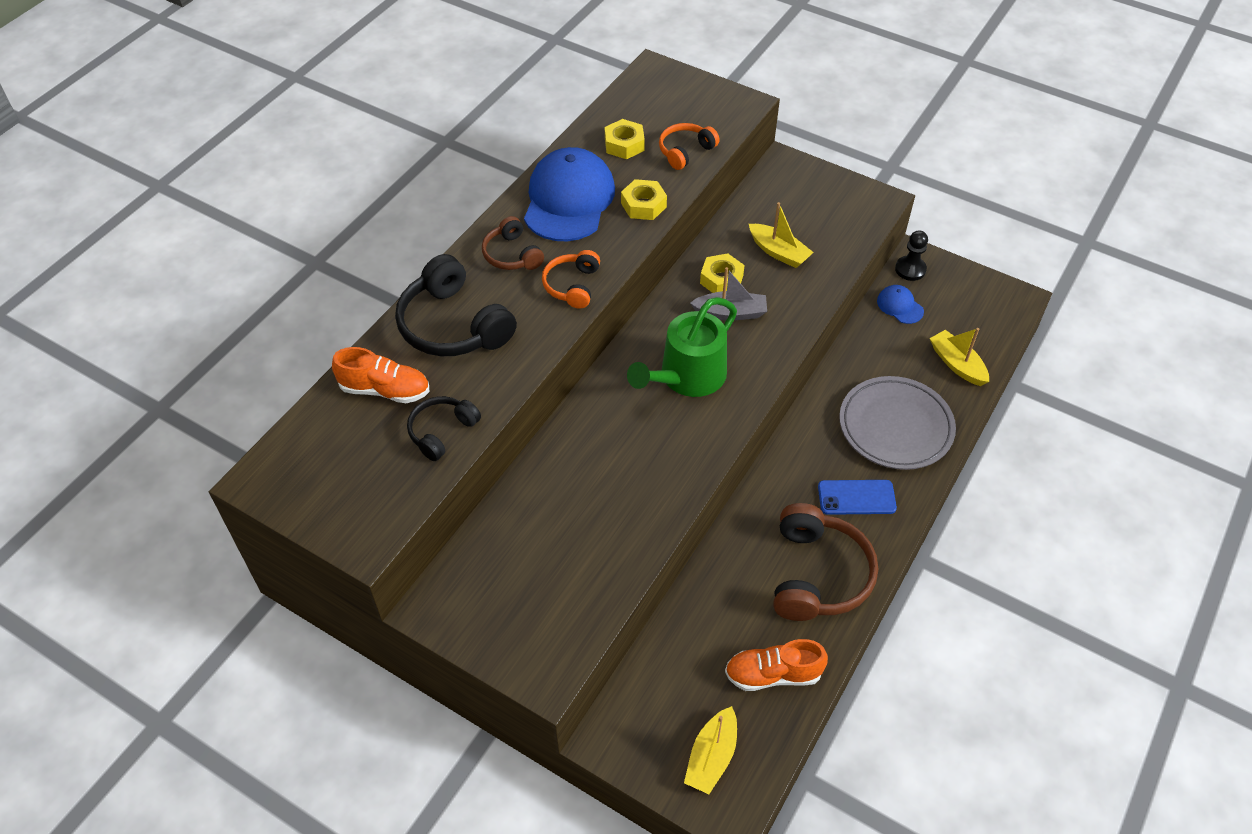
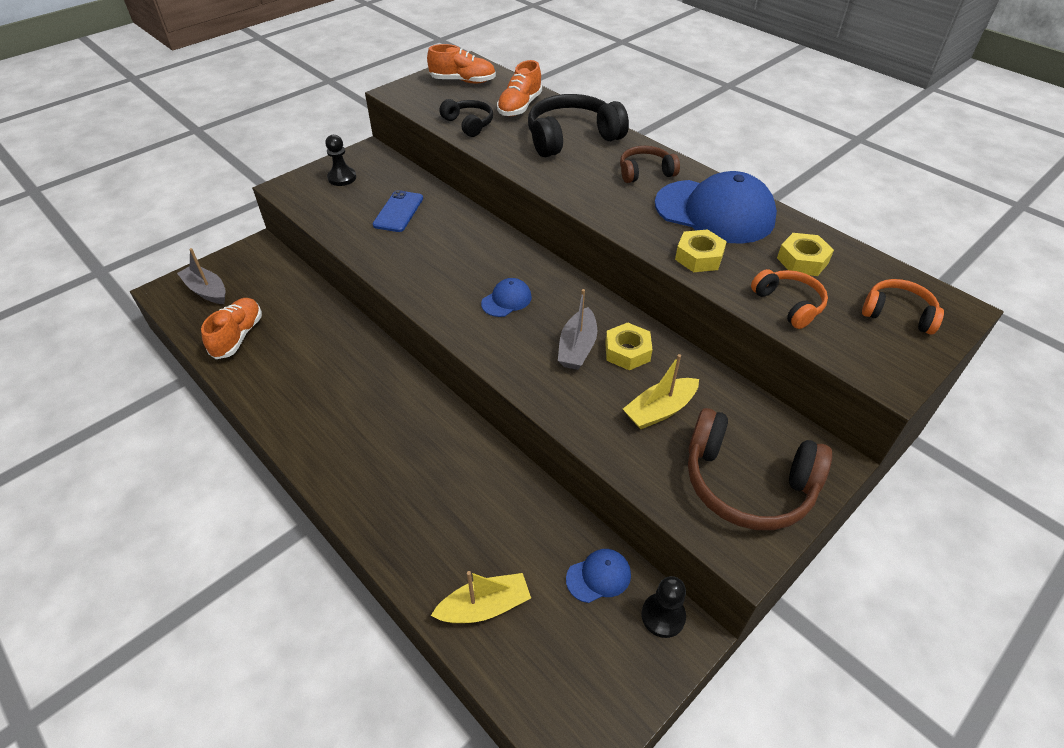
camera: 105 degrees right, 5 degrees down
orange headphones [542,250,600,309] -> orange headphones moved to [862,279,944,335]
green watering can [627,297,737,397] -> blue cap [481,278,532,317]
yellow boat [684,706,737,794] -> grey boat [177,248,226,304]
brown headphones [773,503,878,621] -> brown headphones moved to [688,408,832,530]
blue phone [818,480,897,515] -> blue phone moved to [373,190,423,232]
grey plate [839,376,956,470] -> none
none -> black pawn [325,135,356,186]
none -> orange shoe [427,44,496,83]

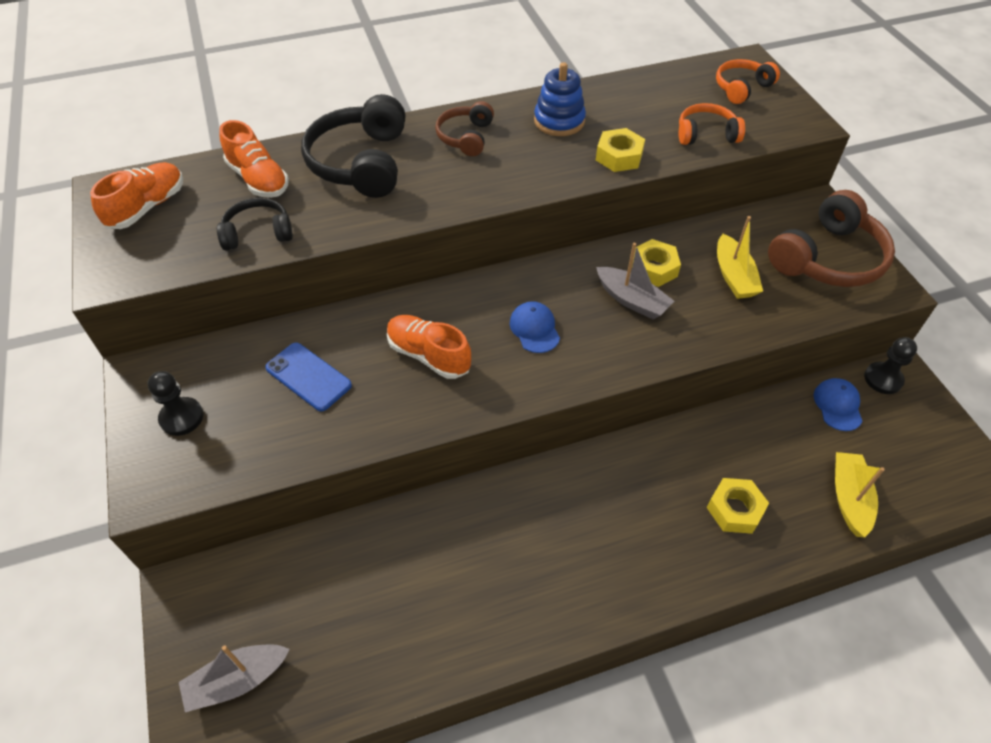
camera: 65 degrees left, 5 degrees up
orange shoe [201,298,262,359] -> orange shoe moved to [387,315,471,379]
blue cap [655,171,777,244] -> blue stacking toy [534,62,586,136]
yellow nut [777,233,834,276] -> yellow nut moved to [707,478,769,534]

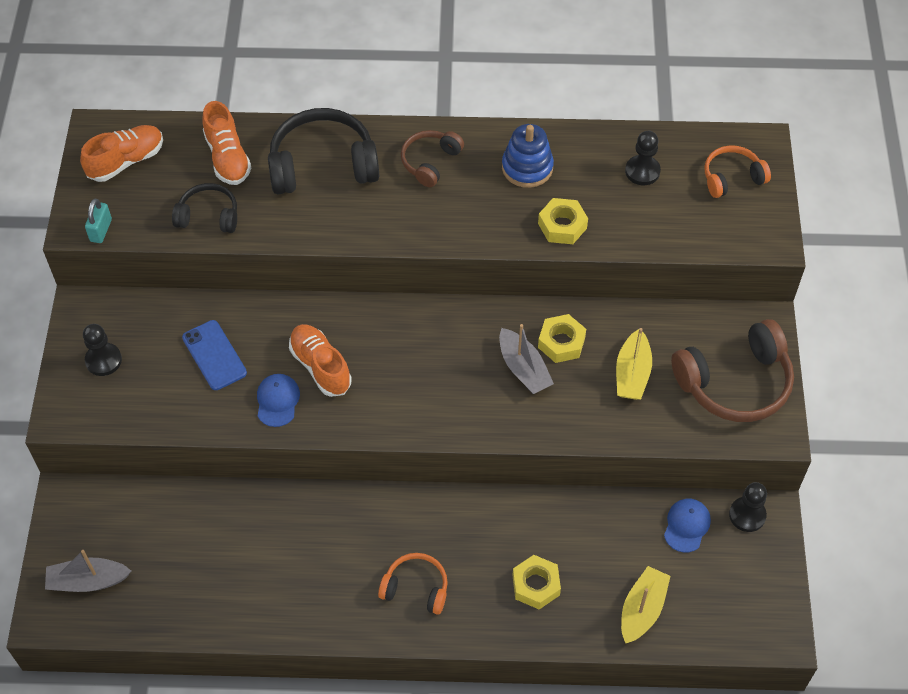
camera: 20 degrees right, 5 degrees up
black headphones [301,94,406,198] -> black headphones turned 60 degrees clockwise [268,108,379,194]
blue cap [510,301,560,353] -> blue cap moved to [257,374,300,427]
orange headphones [679,103,745,145] -> orange headphones moved to [378,553,448,615]
none -> turquoise padlock [85,199,112,243]
none -> black pawn [625,131,661,185]

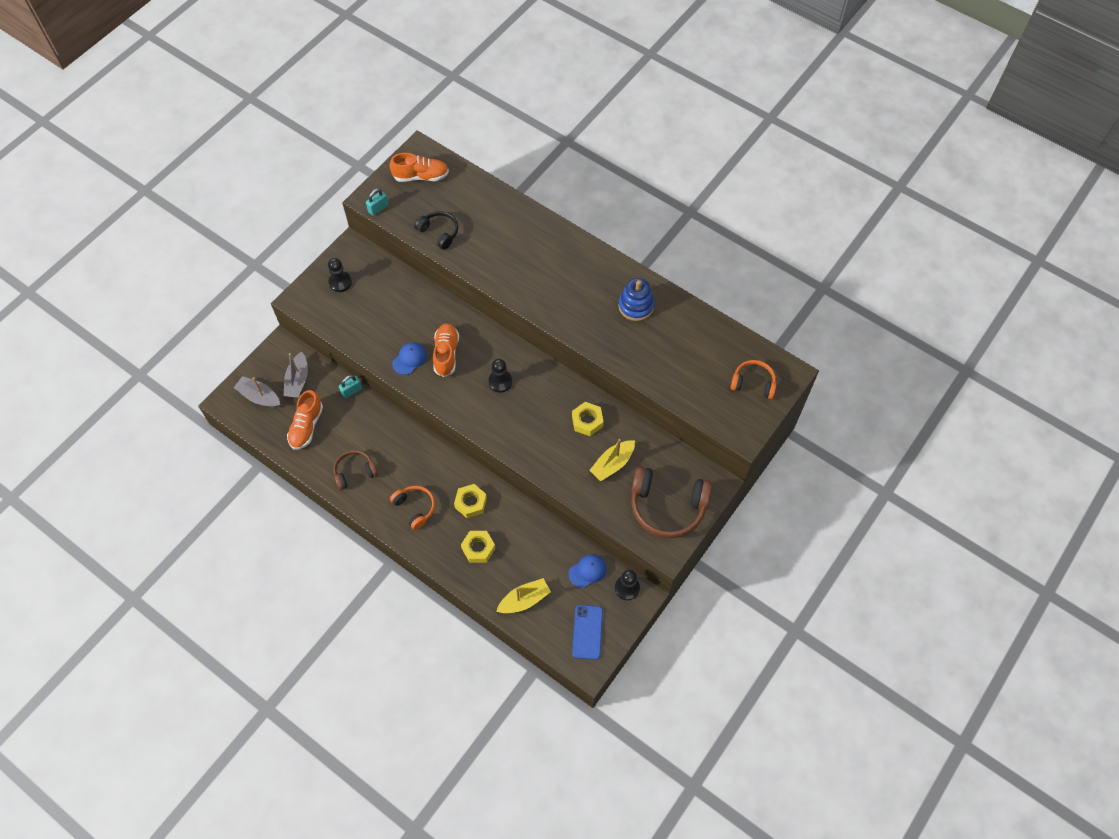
camera: 35 degrees right, 5 degrees up
blue phone [182,320,247,390] -> blue phone moved to [572,605,603,660]
orange shoe [202,101,251,185] -> orange shoe moved to [287,390,323,450]
black headphones [268,108,379,194] -> none
brown headphones [401,130,464,187] -> brown headphones moved to [333,450,378,490]
grey boat [499,324,554,394] -> grey boat moved to [284,352,308,397]
yellow nut [538,198,588,244] -> yellow nut moved to [454,484,487,518]
black pawn [625,131,661,185] -> black pawn moved to [488,359,512,393]
none -> turquoise padlock [339,375,362,399]

